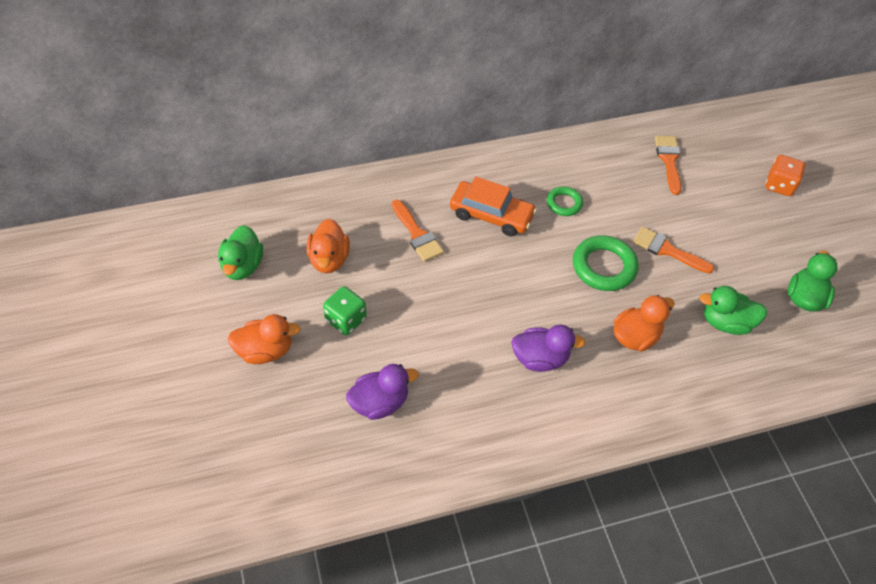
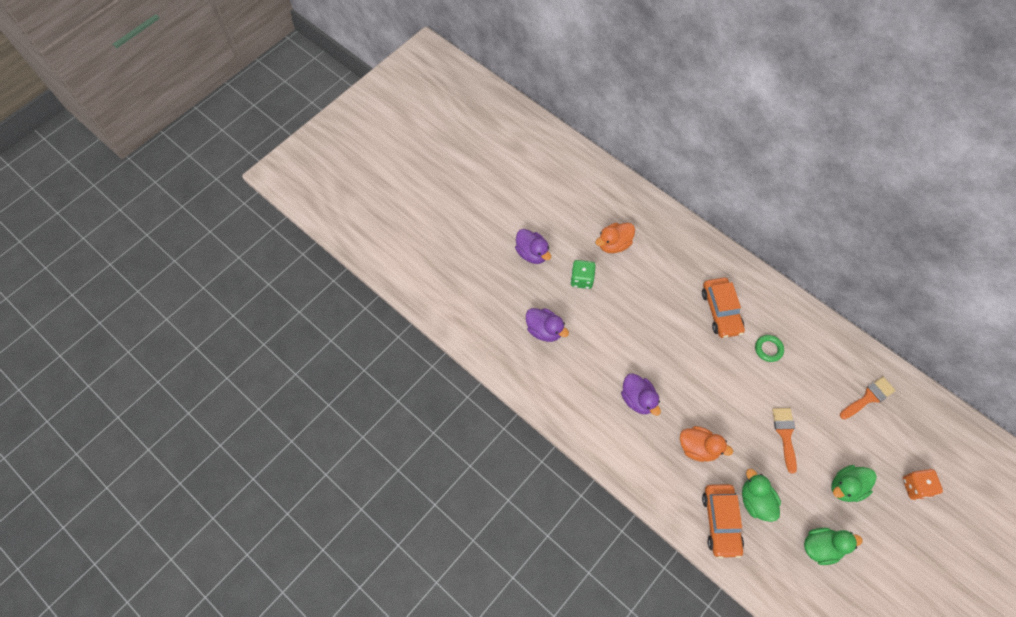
camera: 60 degrees right, 10 degrees up
green duck [218,225,263,280] -> green duck moved to [831,465,877,502]
orange duck [227,314,301,364] -> purple duck [515,229,551,264]
orange brush [392,200,444,262] -> none
green ring [573,235,638,291] -> none
none -> orange car [702,484,744,559]

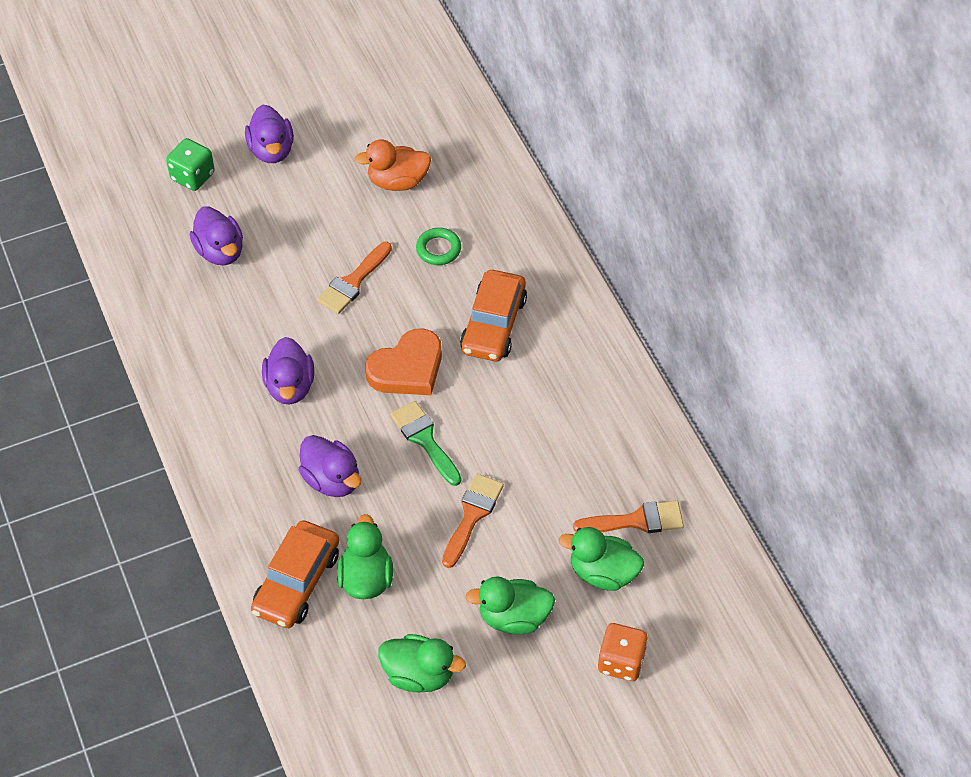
camera: 25 degrees right, 10 degrees down
green dice [570,260,596,289] -> green dice moved to [166,138,215,191]
orange duck [680,426,733,462] -> purple duck [299,435,361,497]
green ring [755,335,784,362] -> green ring moved to [416,228,461,265]
none -> orange brush [317,242,392,314]
none -> orange heart [365,329,442,395]
none -> green brush [391,401,461,486]
none -> green duck [559,527,644,591]

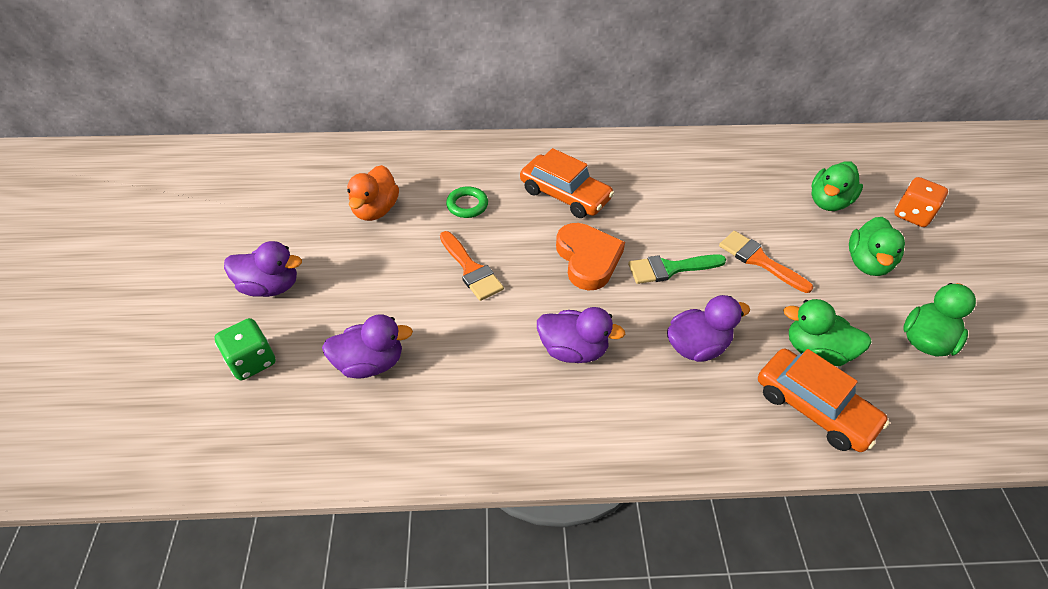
camera: 70 degrees left, 5 degrees down
orange brush [573,500,684,533] -> none

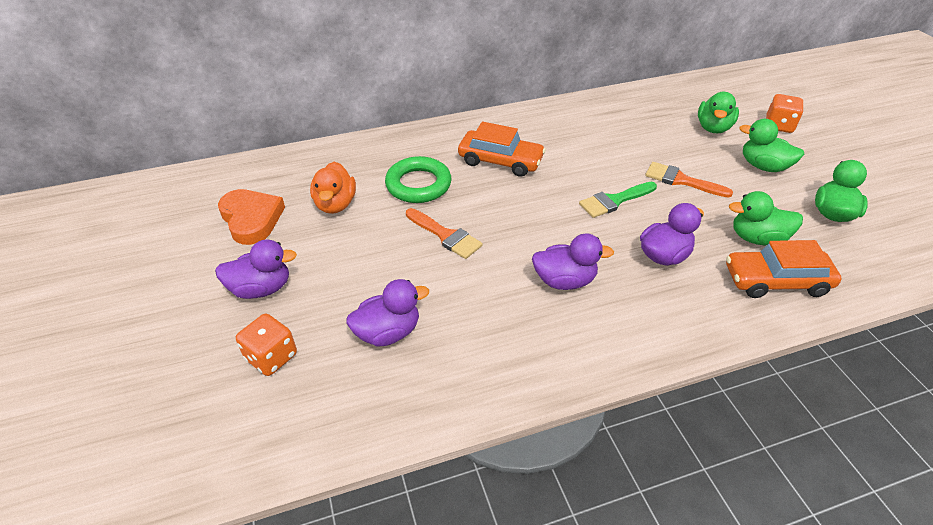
camera: 15 degrees left, 5 degrees down
green dice [214,318,275,380] -> orange dice [236,314,297,376]
green ring [446,186,488,218] -> green ring [385,156,452,203], size x1.70
orange heart [556,223,625,290] -> orange heart moved to [218,189,285,245]
orange car [758,349,890,452] -> orange car turned 150 degrees clockwise [726,240,842,298]
green duck [849,217,905,276] -> green duck turned 120 degrees clockwise [739,119,804,172]

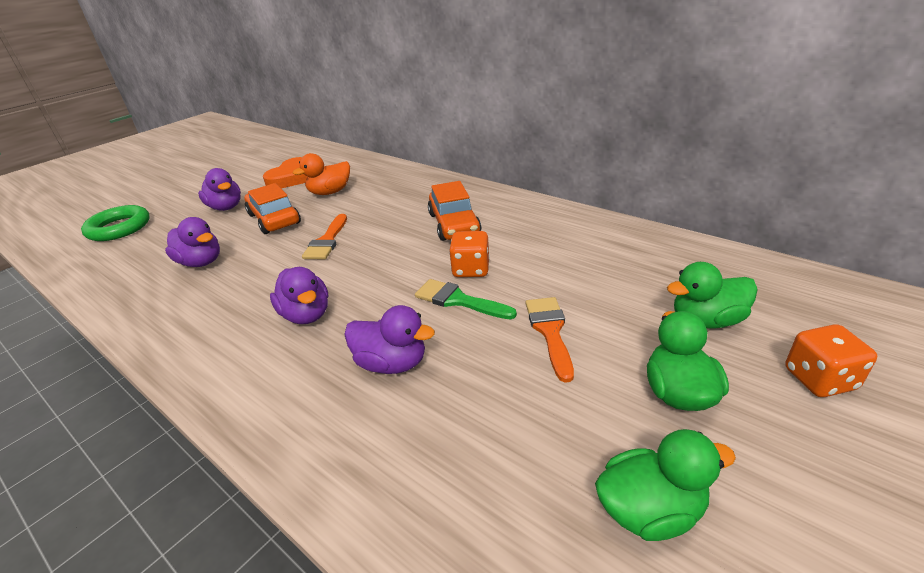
camera: 60 degrees right, 10 degrees down
orange dice [236,314,297,376] -> orange dice moved to [449,231,490,277]
green ring [385,156,452,203] -> green ring moved to [81,205,150,241]
orange car [726,240,842,298] -> orange car moved to [245,183,301,234]
green duck [729,191,803,246] -> none

